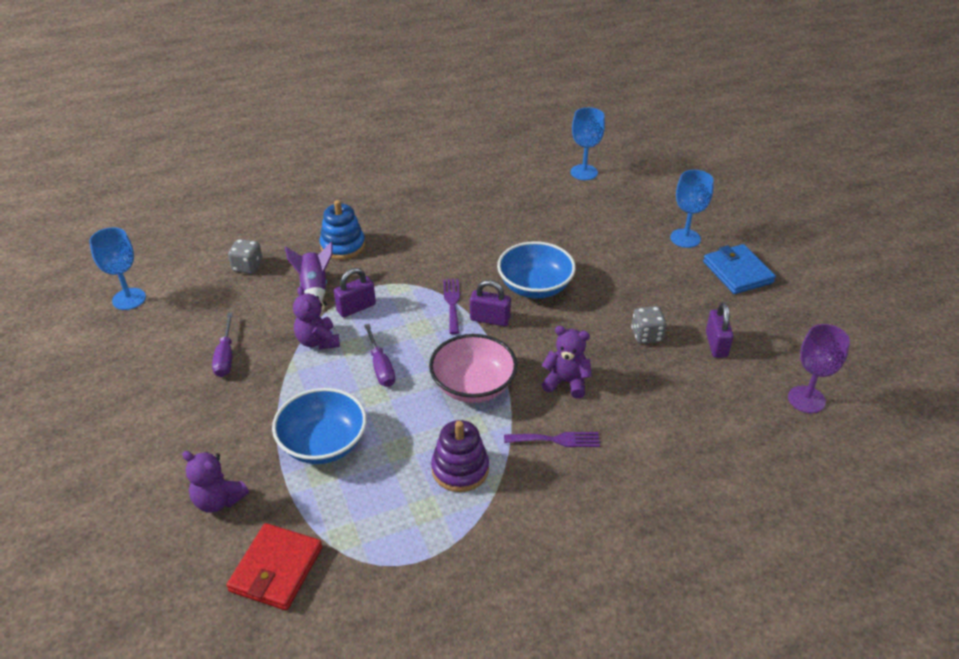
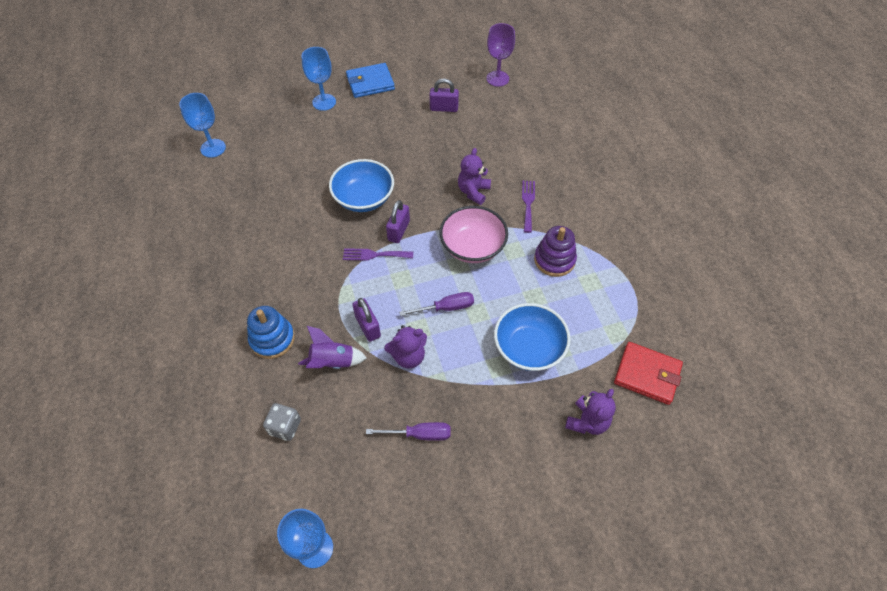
camera: 85 degrees left, 15 degrees up
grey dice [631,306,666,344] -> none

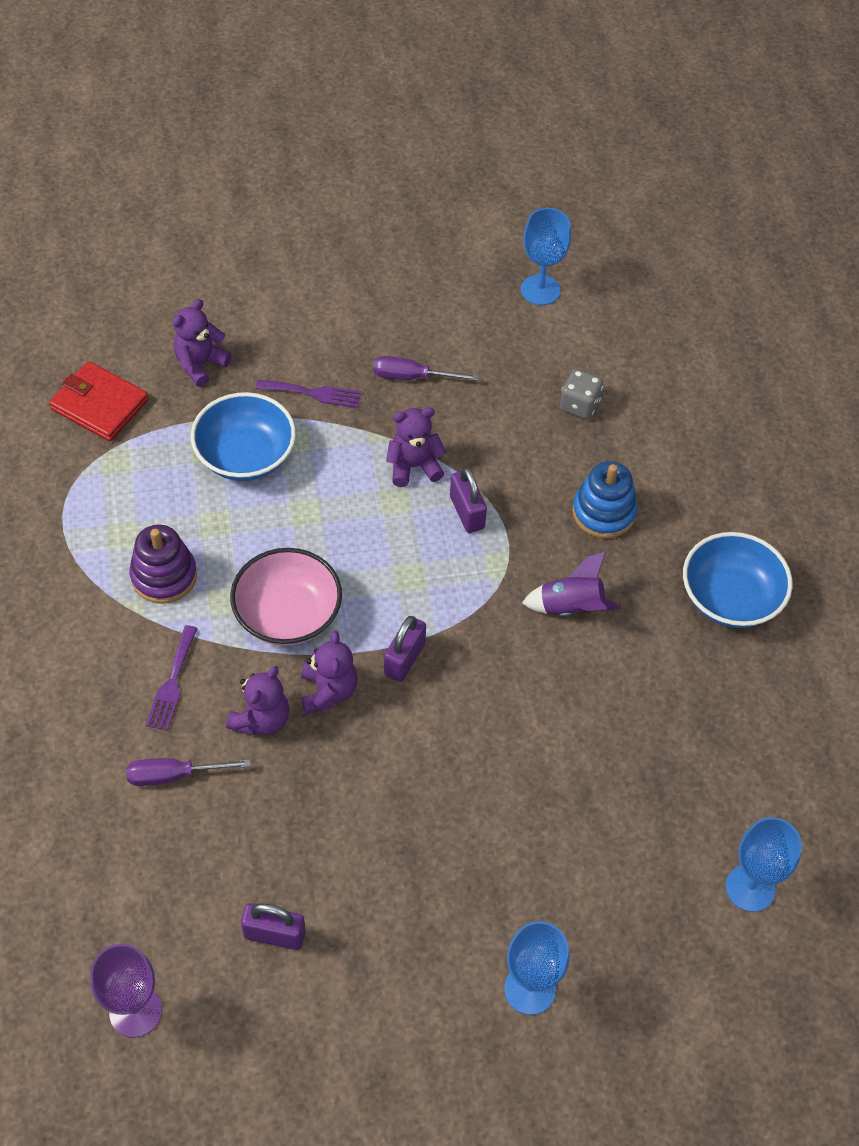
camera: 175 degrees left, 0 degrees up
purple rocket [298,326,367,369] -> purple rocket moved to [522,552,621,616]
blue bowl [329,159,394,212] -> blue bowl moved to [683,532,793,628]
purple fork [343,248,413,261] -> purple fork moved to [256,380,361,408]
blue wallet [346,63,395,98] -> none
purple screwdriver [399,292,474,316] -> purple screwdriver moved to [126,758,251,786]
none -> purple teddy bear [301,631,358,714]

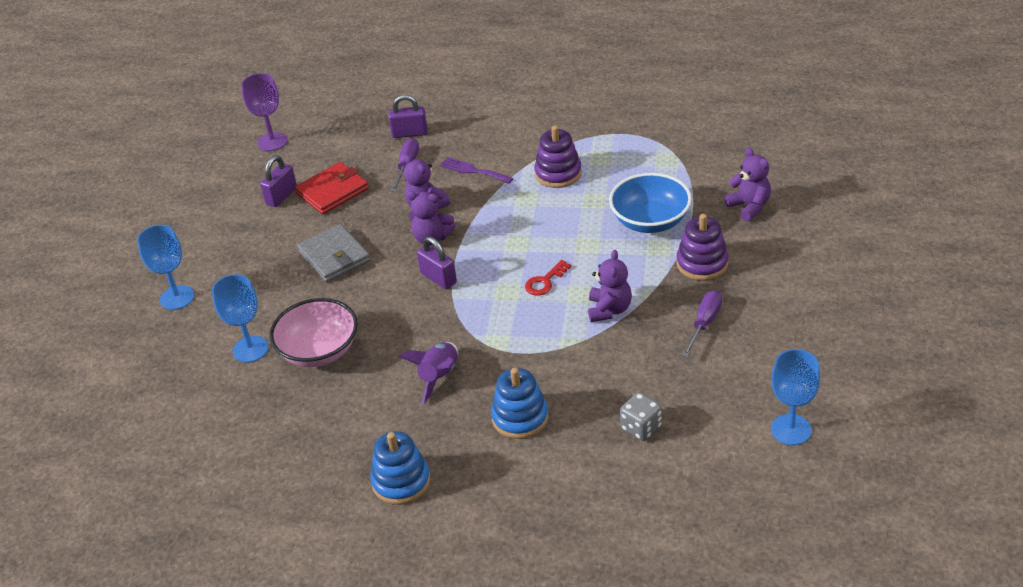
camera: 115 degrees right, 15 degrees down
red wallet [49,361,149,441] -> red wallet moved to [295,162,369,214]
pink bowl [230,548,342,646] -> pink bowl moved to [270,298,358,367]
purple fork [256,380,361,408] -> purple stacking toy [676,214,729,281]
purple padlock [450,467,487,533] -> purple padlock moved to [388,95,427,138]
blue bowl [683,532,793,628] -> blue stacking toy [370,431,430,505]
blue goblet [726,817,802,912] -> blue goblet moved to [212,274,268,363]
none -> grey wallet [297,224,371,282]
none -> red key [525,260,572,296]

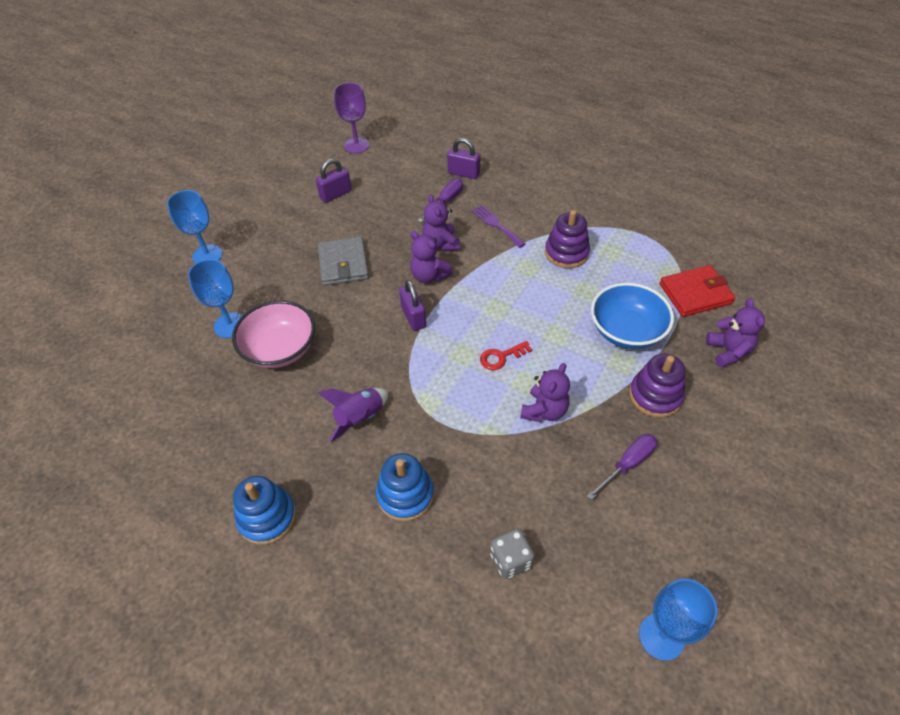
camera: 20 degrees right, 10 degrees up
red wallet [295,162,369,214] -> red wallet moved to [659,265,736,317]

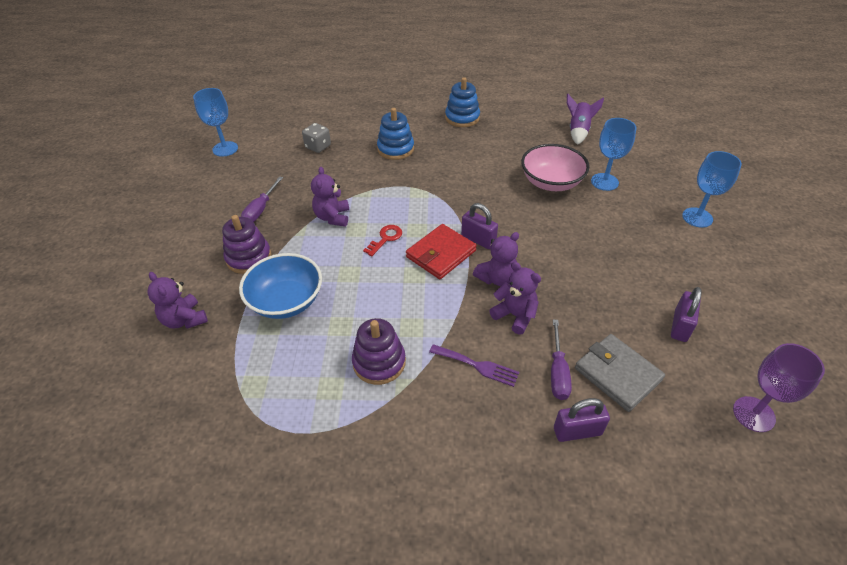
camera: 150 degrees right, 5 degrees down
grey wallet [318,237,369,286] -> grey wallet moved to [575,334,665,412]
purple rocket [318,388,388,443] -> purple rocket moved to [567,94,604,145]
purple teddy bear [410,231,453,283] -> purple teddy bear turned 135 degrees clockwise [473,232,519,286]
red wallet [659,265,736,317] -> red wallet moved to [406,224,477,279]

